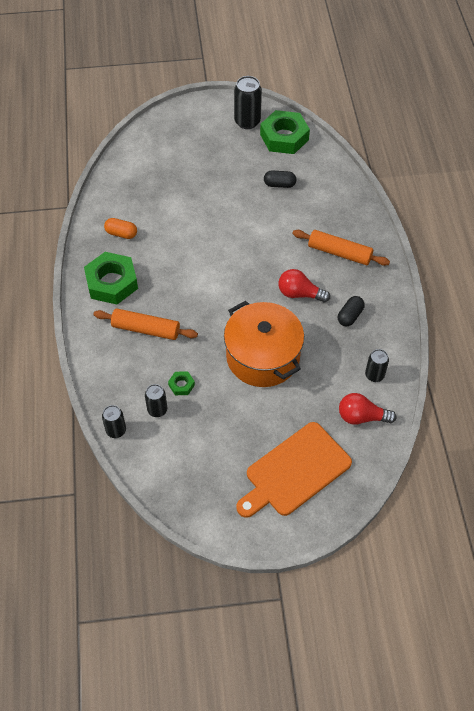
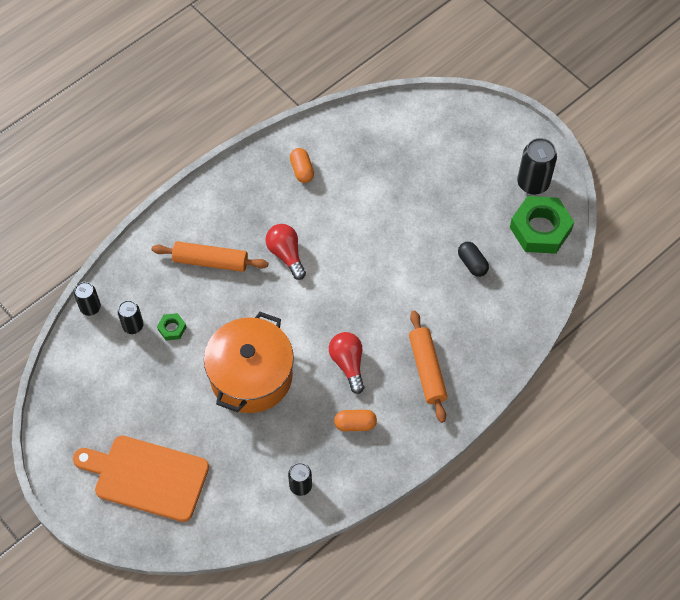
camera: 55 degrees right, 5 degrees up
green nut [84,252,138,304] -> none
orange rolling pin [93,309,198,340] -> orange rolling pin turned 60 degrees counterclockwise [152,241,268,272]
black capsule [338,296,365,326] -> orange capsule [334,410,377,431]
red light bulb [339,393,396,425] -> red light bulb moved to [265,224,306,280]

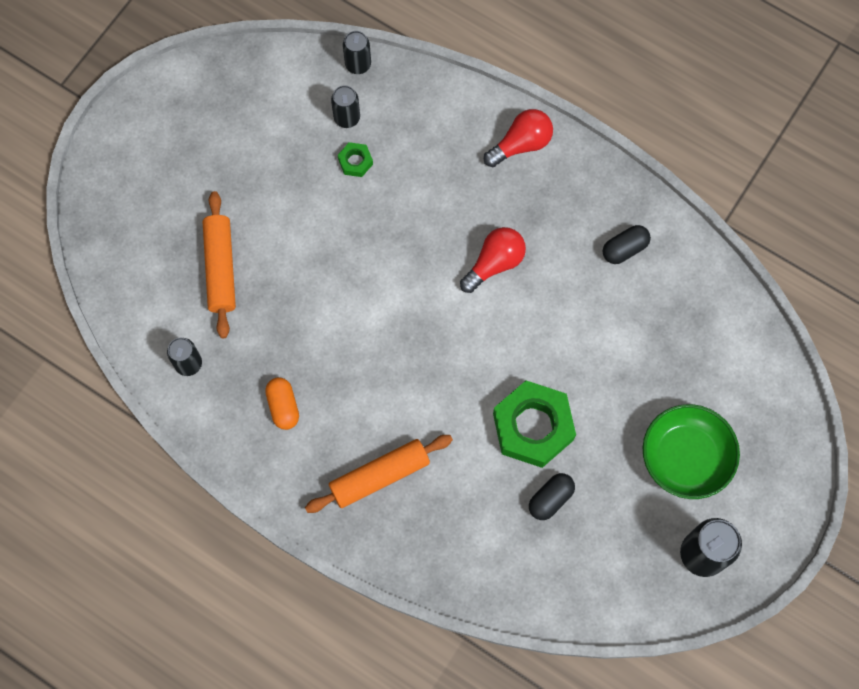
camera: 75 degrees right, 10 degrees up
orange cutting board [73,436,209,522] -> none
orange rolling pin [152,241,268,272] -> orange rolling pin moved to [202,191,236,338]
orange pot [204,312,294,413] -> none
orange capsule [290,148,314,183] -> black capsule [603,225,651,264]
red light bulb [329,332,365,394] -> red light bulb moved to [484,109,553,167]
green nut [510,196,574,254] -> green nut moved to [493,381,576,468]
none -> green bowl [643,404,740,499]

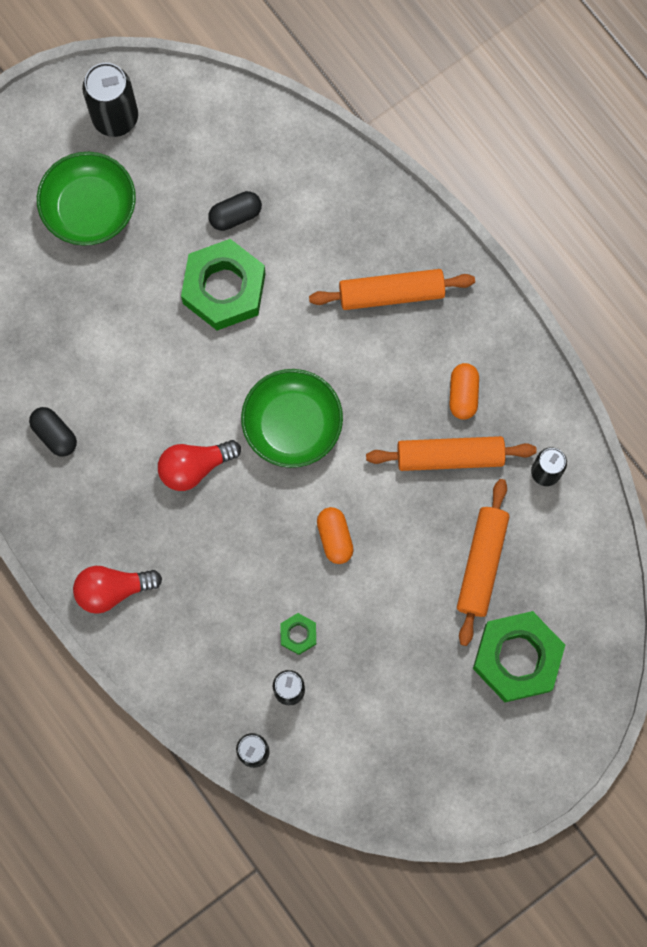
camera: 160 degrees left, 5 degrees up
black capsule [603,225,651,264] -> black capsule turned 60 degrees clockwise [29,407,77,457]
none -> green bowl [241,369,343,468]
none -> orange capsule [317,507,354,564]
none -> orange rolling pin [366,436,537,471]
none -> green nut [473,611,565,702]

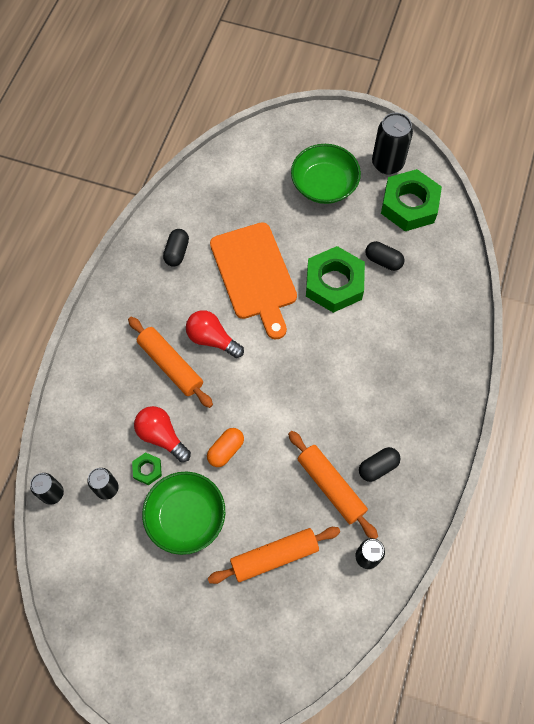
camera: 55 degrees right, 10 degrees down
red light bulb [73,566,162,614] -> red light bulb moved to [134,406,191,462]
green bowl [241,369,343,468] -> green bowl moved to [142,471,225,555]
orange rolling pin [309,269,475,310] -> orange rolling pin moved to [128,317,213,408]
orange capsule [449,363,479,420] -> black capsule [359,447,401,482]
green nut [473,611,565,702] -> green nut moved to [381,169,442,231]
none -> orange cutting board [210,222,297,340]

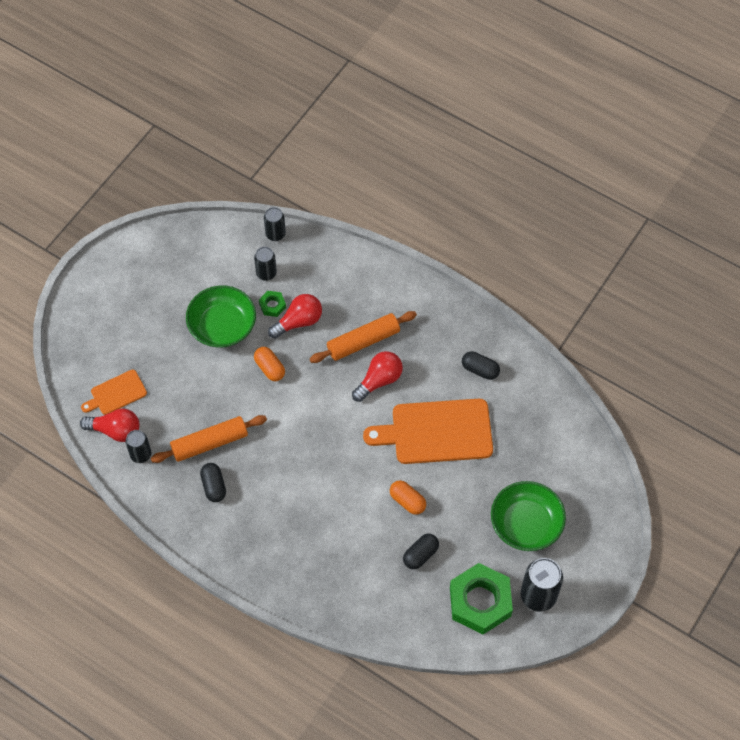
camera: 105 degrees right, 5 degrees down
orange rolling pin [208,527,340,584] -> none
green nut [306,246,365,313] -> orange capsule [390,480,426,515]
none -> red light bulb [80,408,139,442]
none -> orange cutting board [81,370,147,415]

